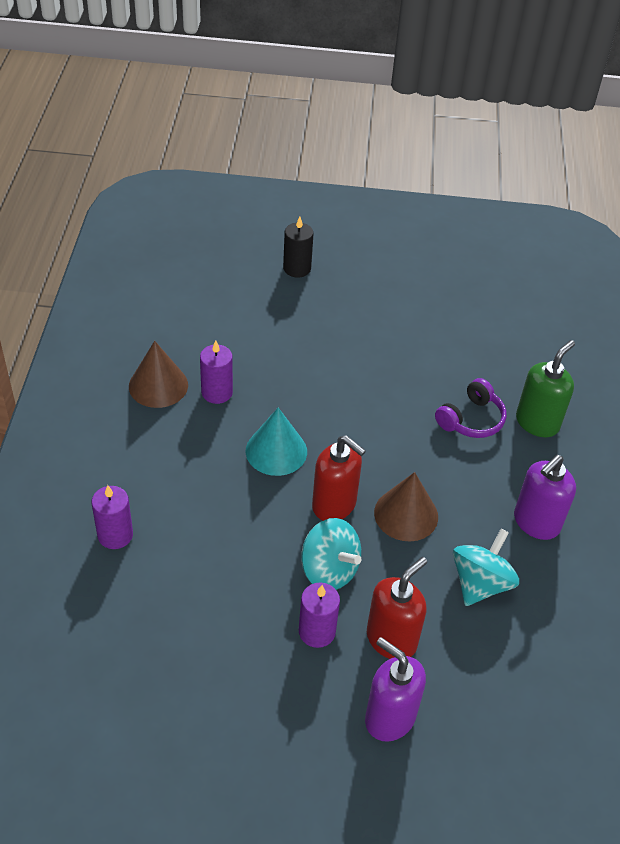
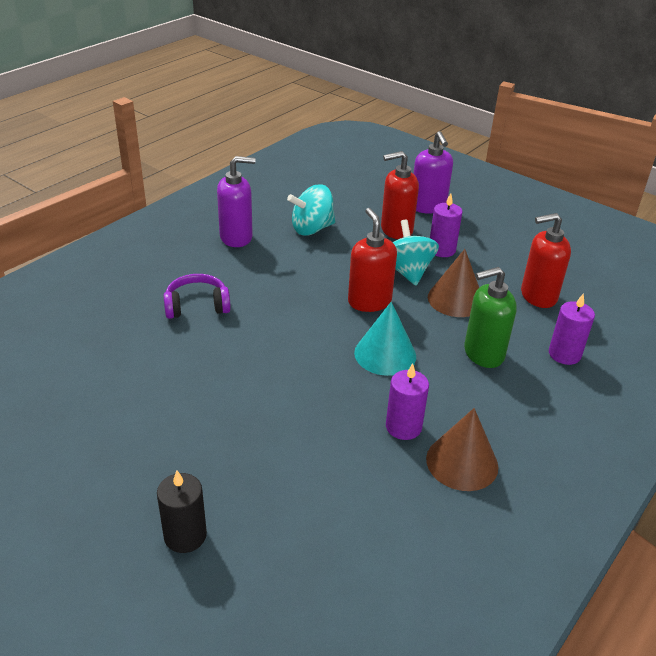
camera: 145 degrees left, 10 degrees down
brown cone [374,472,438,541] -> brown cone moved to [428,249,479,317]
green soap dispenser [516,340,575,437] -> green soap dispenser moved to [464,267,517,368]
none -> red soap dispenser [521,213,571,308]

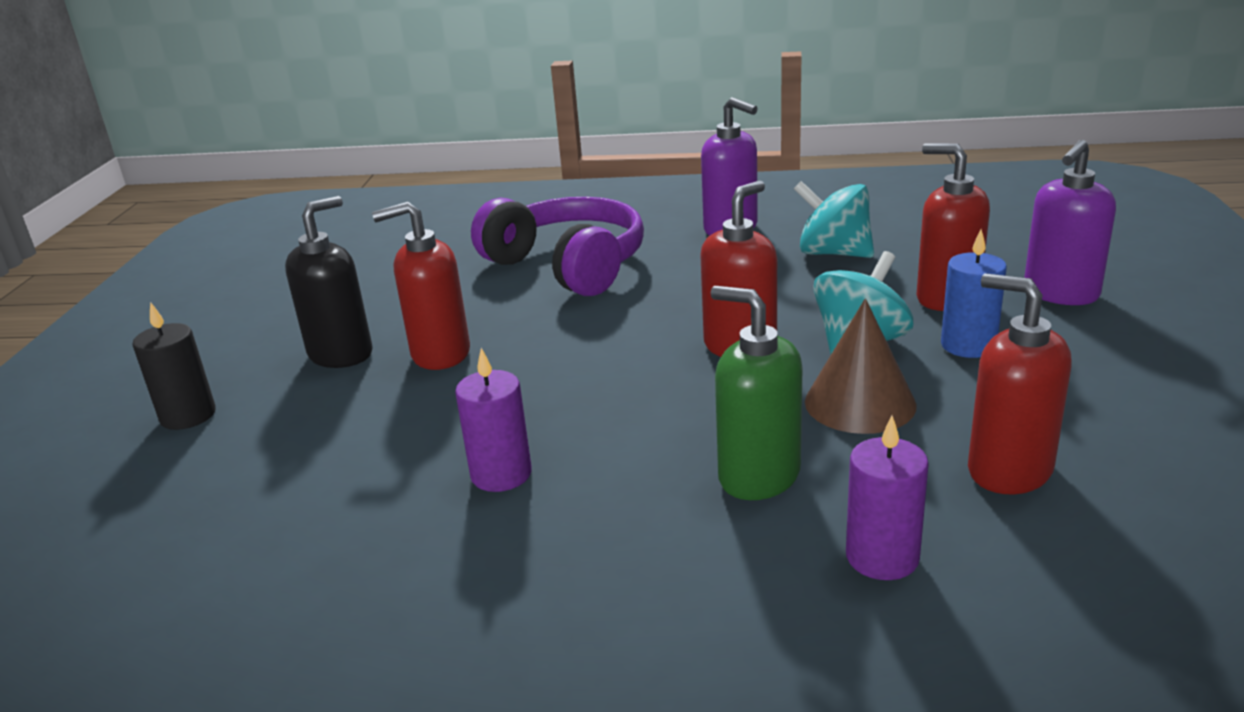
camera: 60 degrees right, 10 degrees down
purple headphones [164,274,231,319] -> purple headphones [471,197,644,296], size x1.77
turquoise cone [354,302,416,376] -> none
brown cone [426,408,498,491] -> none
purple candle [430,193,463,257] -> blue candle [941,229,1007,358]
none -> black soap dispenser [285,196,373,368]
none -> red soap dispenser [372,202,470,370]

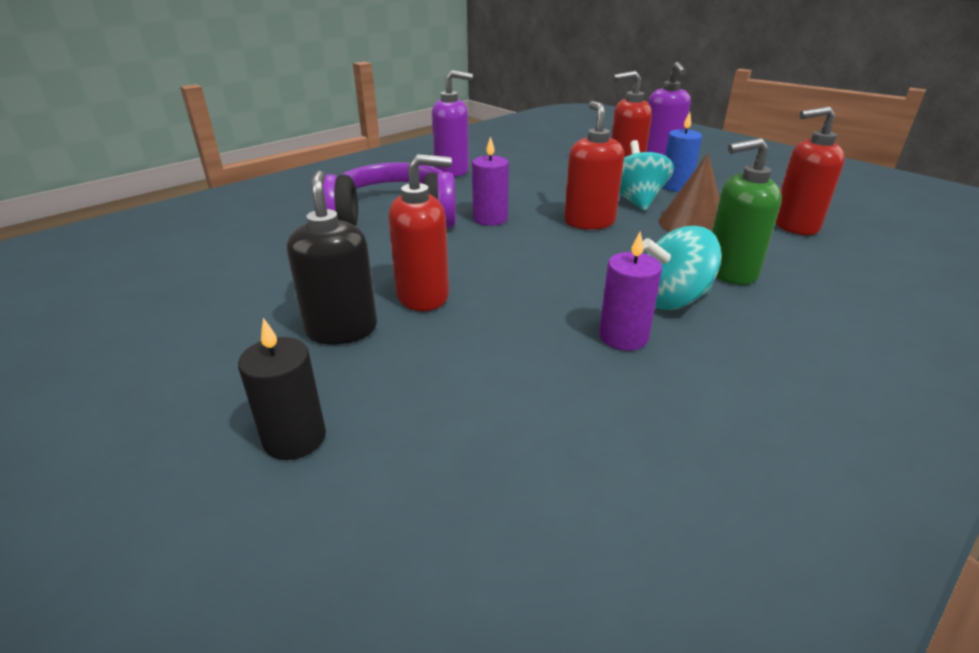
camera: 50 degrees left, 5 degrees up
red soap dispenser [372,202,470,370] -> red soap dispenser turned 135 degrees counterclockwise [388,154,452,311]
turquoise spinning top [794,181,874,258] -> turquoise spinning top moved to [643,226,722,310]
purple candle [846,415,929,580] -> purple candle moved to [472,136,509,226]

